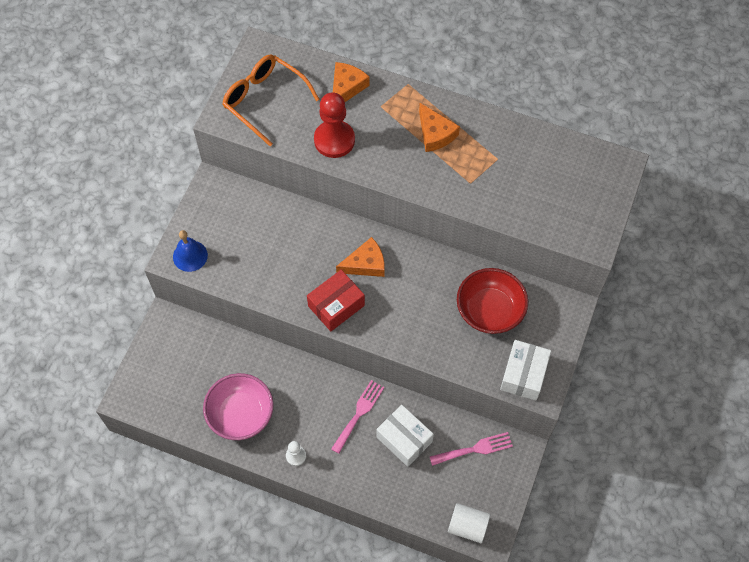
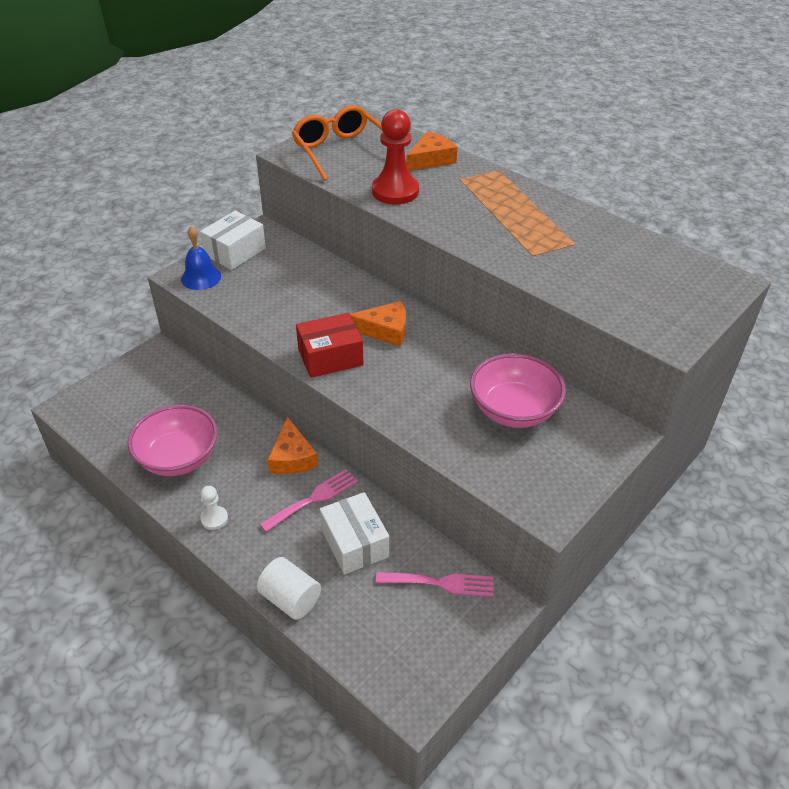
camera: 20 degrees right, 20 degrees down
orange cheese [419,103,460,152] -> orange cheese moved to [267,416,318,474]
white cylinder [448,503,490,543] -> white cylinder moved to [257,557,321,620]
red bowl [457,268,528,334] -> pink bowl [470,353,566,428]
white box [500,340,551,401] -> white box moved to [200,211,266,270]

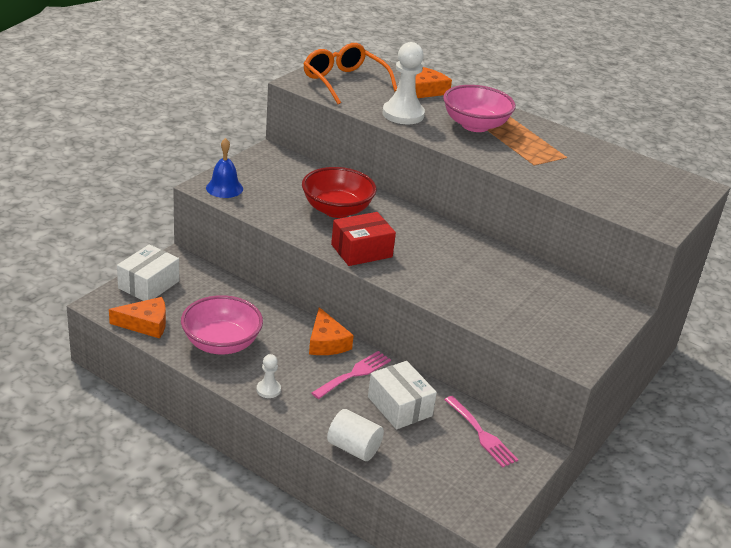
camera: 10 degrees left, 10 degrees down
white box [200,211,266,270] -> white box moved to [117,244,179,301]
orange cheese [350,301,406,347] -> orange cheese moved to [109,297,166,339]
red pawn [372,109,419,204] -> white pawn [382,42,425,124]
pink fork [376,572,493,597] -> pink fork turned 60 degrees clockwise [444,396,518,467]
pink bowl [470,353,566,428] -> pink bowl moved to [443,85,516,132]
none -> red bowl [302,167,377,218]

